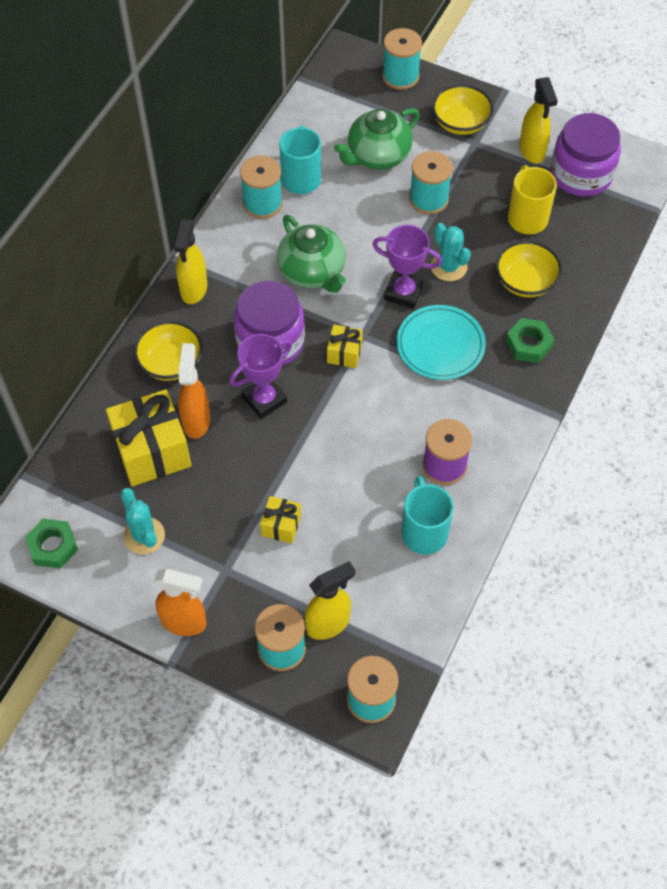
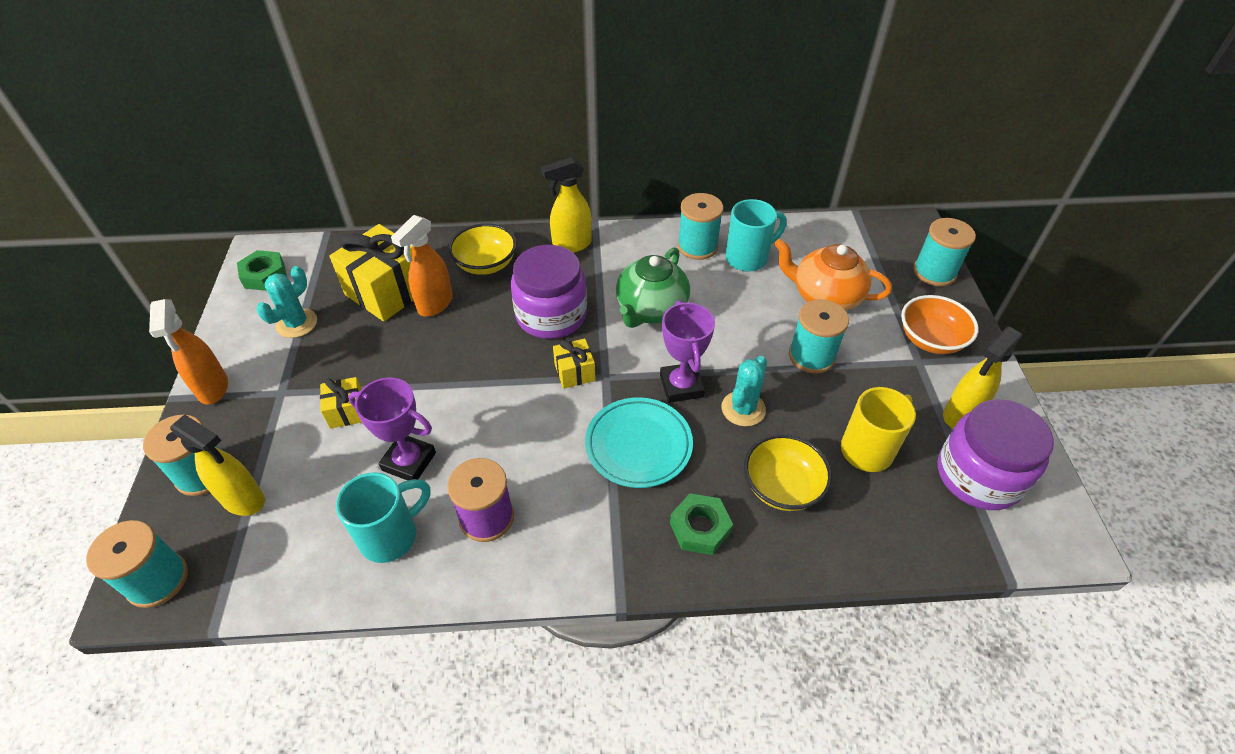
camera: 60 degrees right, 10 degrees down
orange spray bottle [178,343,210,439] -> orange spray bottle turned 150 degrees clockwise [391,215,453,317]
purple trophy [230,334,292,419] -> purple trophy moved to [348,377,436,481]
green teapot [334,108,420,170] -> orange teapot [774,239,892,311]
yellow bowl [432,84,494,135] -> orange bowl [901,295,979,354]

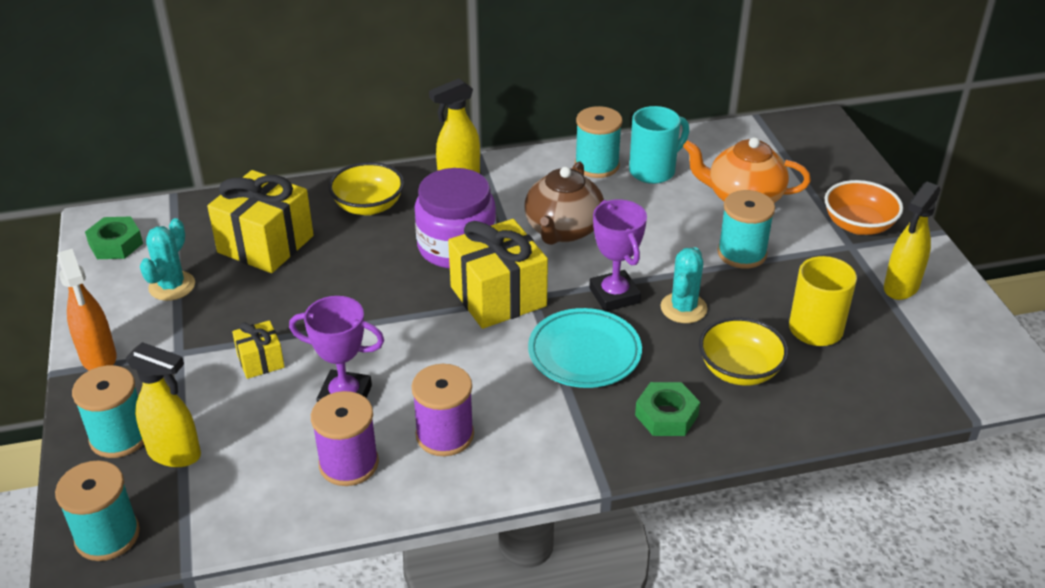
camera: 10 degrees left, 10 degrees down
turquoise mug [336,472,430,563] -> purple spool [311,391,379,486]
orange spray bottle [391,215,453,317] -> none
yellow gift [553,339,595,389] -> yellow gift [448,219,548,329], size x2.00
green teapot [616,247,690,328] -> brown teapot [524,161,604,245]
turquoise spool [913,218,976,286] -> none
purple jar [937,399,1054,510] -> none

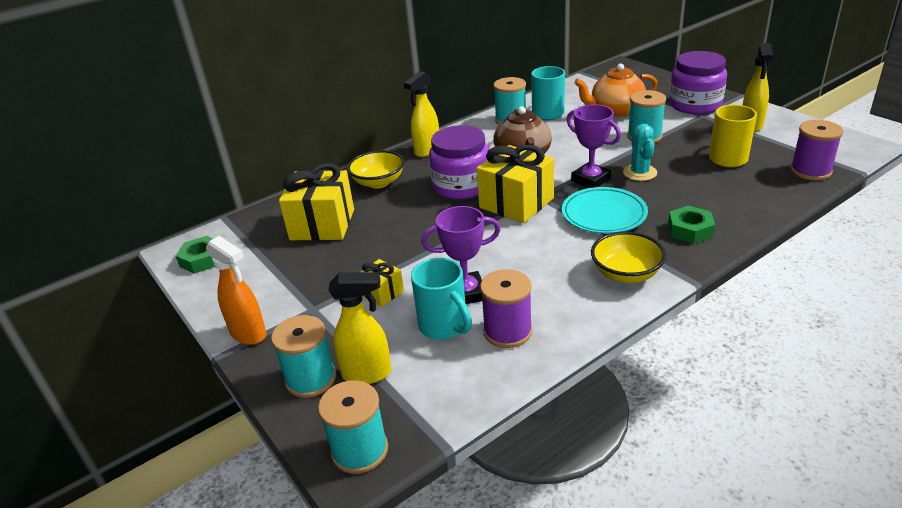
camera: 20 degrees left, 5 degrees down
turquoise cactus [140,218,195,301] -> none
purple spool [412,364,474,456] -> purple spool moved to [790,120,843,181]
yellow bowl [699,317,788,386] -> yellow bowl moved to [591,232,666,283]
orange bowl [824,180,903,235] -> purple jar [669,51,727,114]
none -> turquoise mug [411,258,472,340]

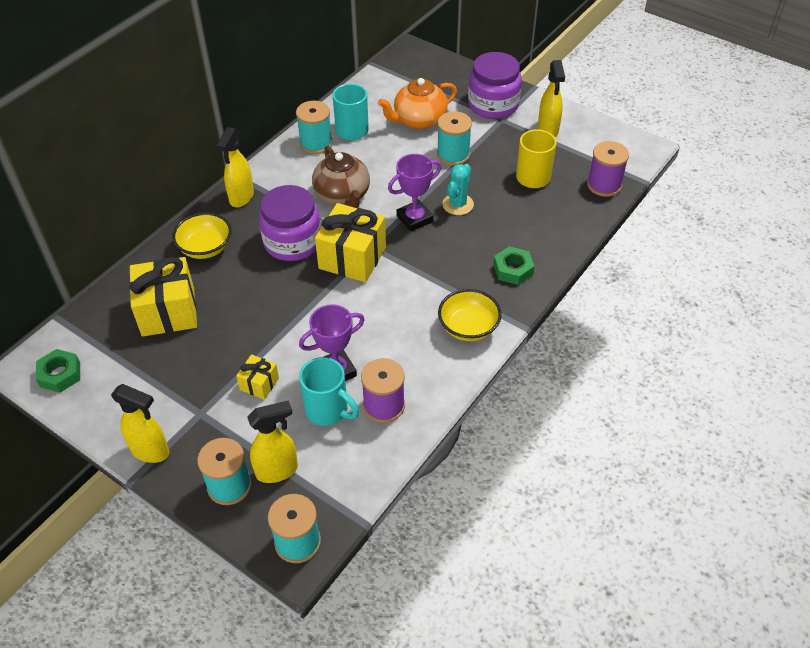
camera: 20 degrees left, 15 degrees up
orange spray bottle [206,236,266,345] -> yellow spray bottle [111,384,169,463]
turquoise plate [562,187,648,234] -> none
purple trophy [567,104,621,188] -> purple trophy turned 60 degrees counterclockwise [388,154,442,232]
turquoise cactus [623,124,657,181] -> turquoise cactus turned 45 degrees clockwise [442,164,474,215]

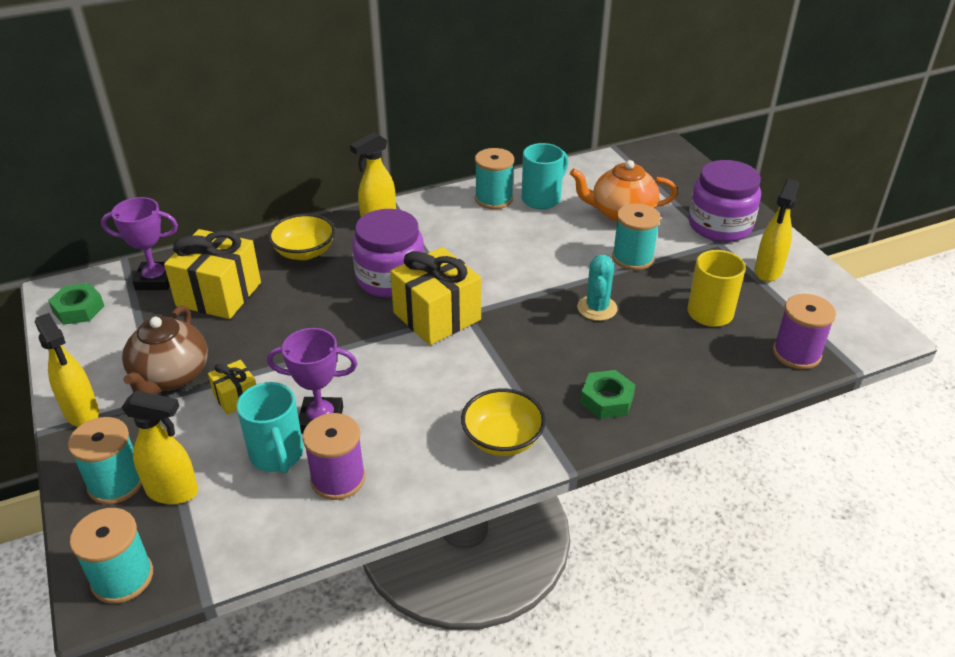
camera: 30 degrees right, 10 degrees down
brown teapot [312,146,370,208] -> brown teapot moved to [122,305,208,395]
purple trophy [388,154,442,232] -> purple trophy moved to [101,197,178,290]
turquoise cactus [442,164,474,215] -> turquoise cactus turned 45 degrees counterclockwise [577,255,618,321]

